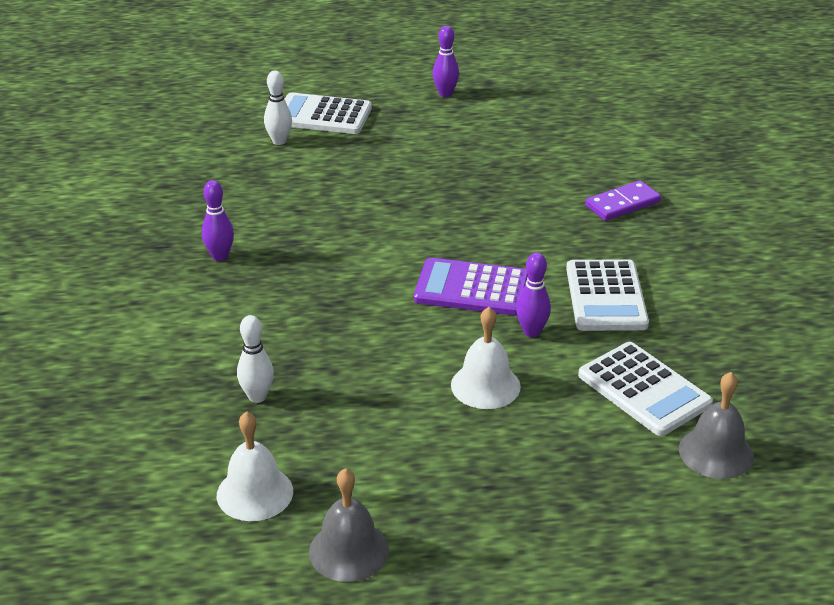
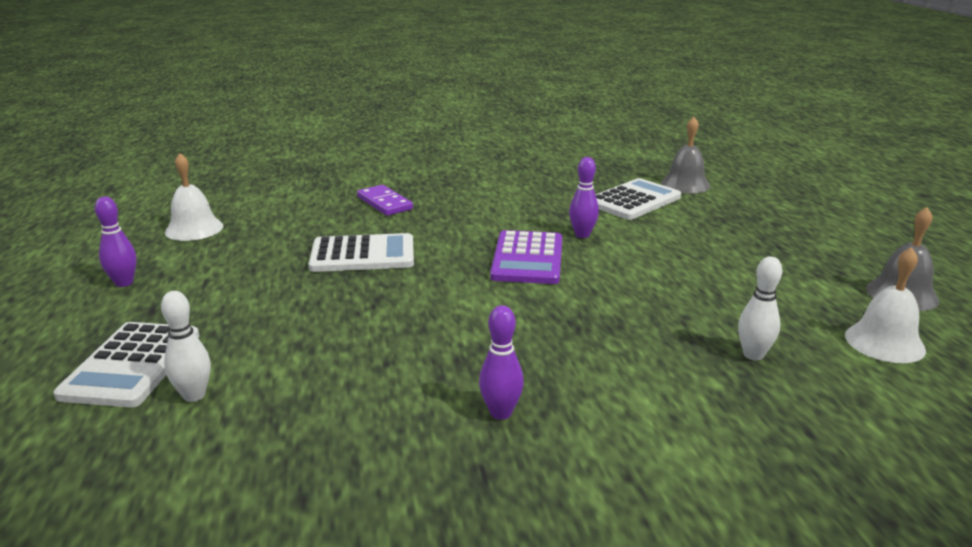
camera: 95 degrees left, 10 degrees down
white bell [451,307,521,409] -> white bell moved to [165,153,223,241]
white calculator [566,259,649,331] -> white calculator moved to [308,233,414,272]

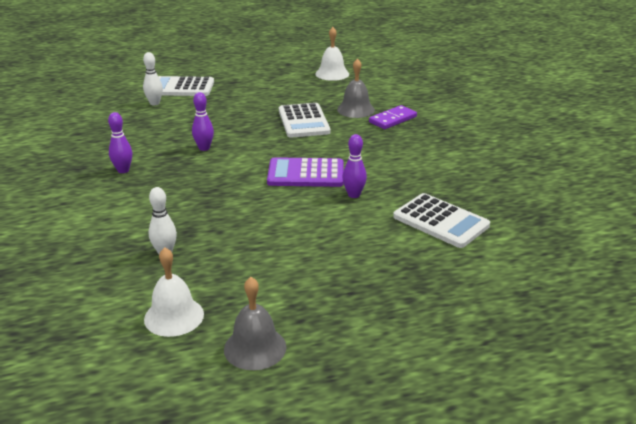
camera: 85 degrees right, 5 degrees up
purple bowling pin [95,197,137,287] -> purple bowling pin moved to [192,92,214,151]
grey bell [661,117,711,193] -> grey bell moved to [337,58,375,118]

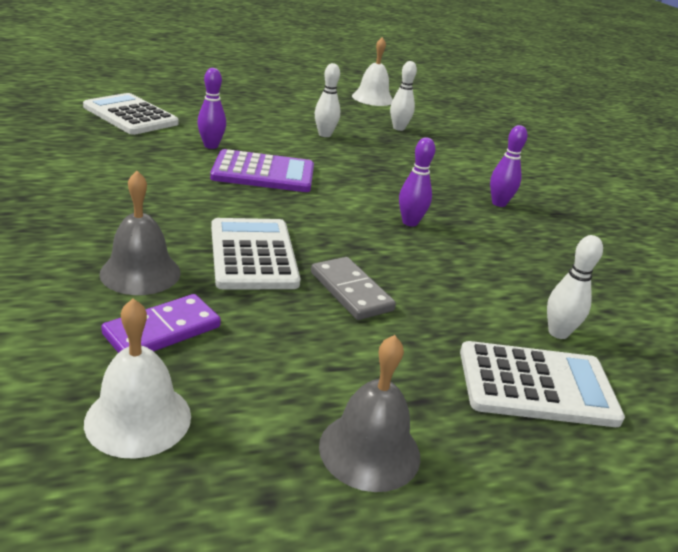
camera: 175 degrees right, 0 degrees up
grey bell [224,277,286,370] -> grey bell moved to [319,335,420,492]
purple domino [369,105,417,129] -> purple domino moved to [101,294,221,353]
none -> grey domino [311,257,396,320]
none -> white bowling pin [315,63,340,137]

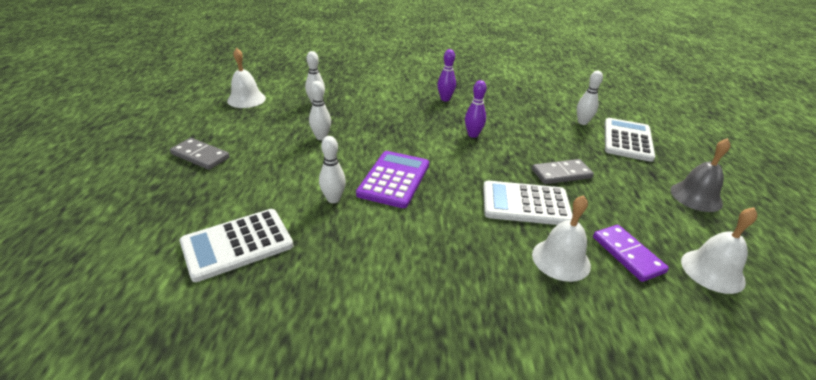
camera: 70 degrees left, 5 degrees up
grey bell [99,171,181,295] -> white bell [532,195,591,282]
purple bowling pin [197,68,226,149] -> white bowling pin [319,136,346,203]
none -> grey domino [170,138,230,170]

